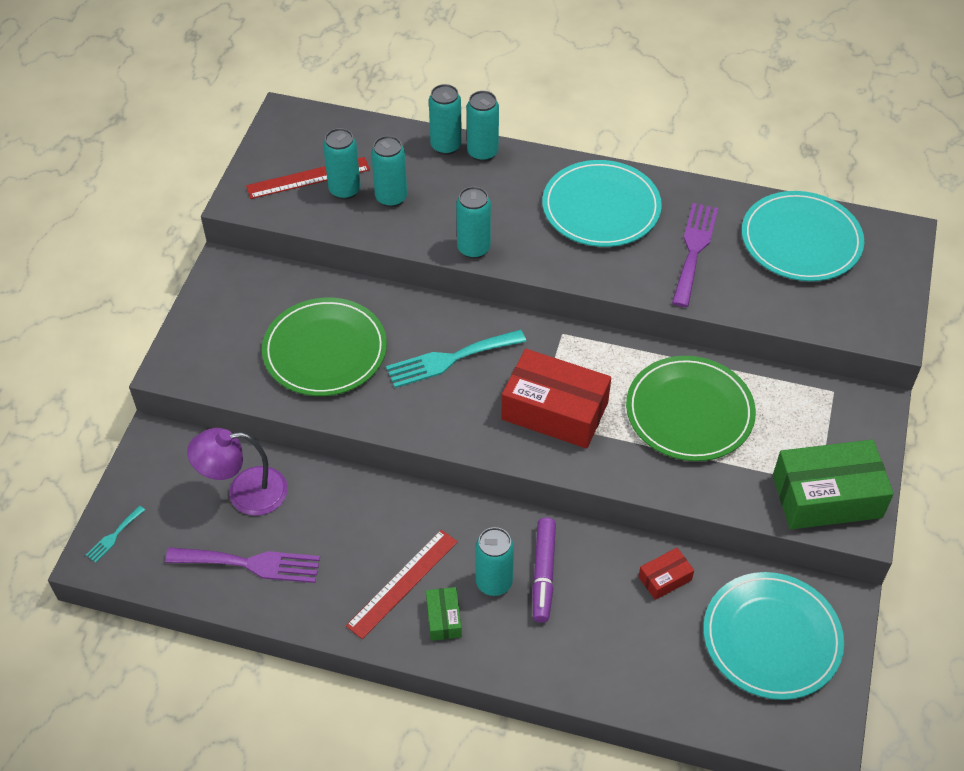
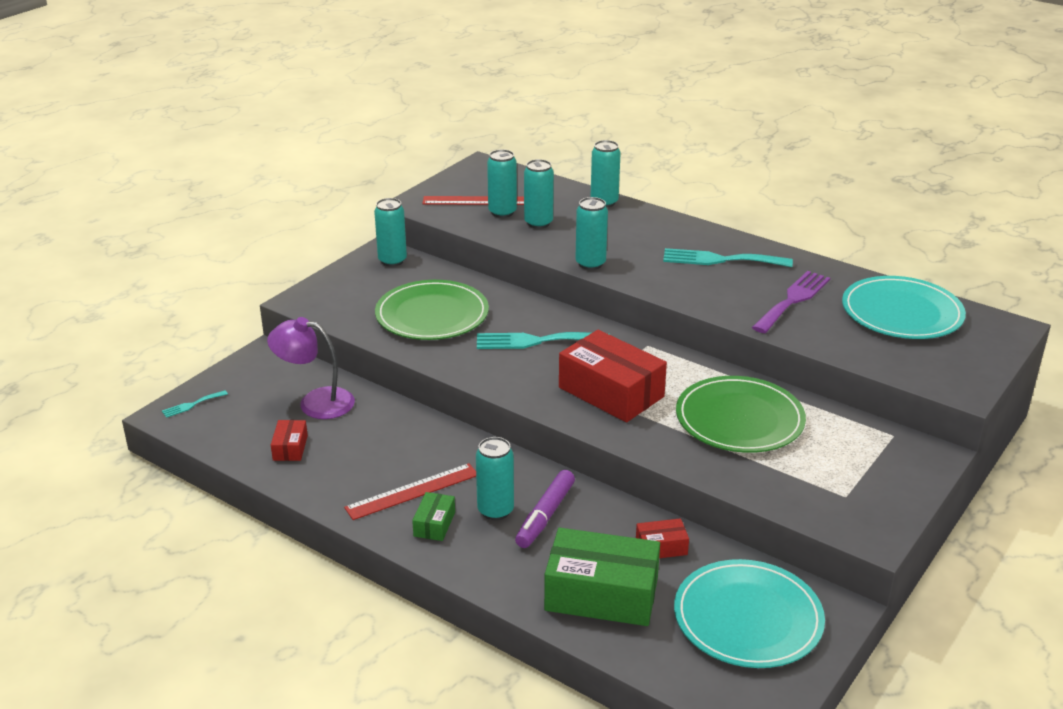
camera: 20 degrees right, 20 degrees down
purple fork [165,547,320,583] -> red box [271,420,308,461]
turquoise can [467,91,499,162] -> turquoise can moved to [374,198,407,267]
turquoise plate [542,160,662,247] -> turquoise fork [663,248,793,267]
green box [773,440,894,529] -> green box moved to [544,528,660,626]

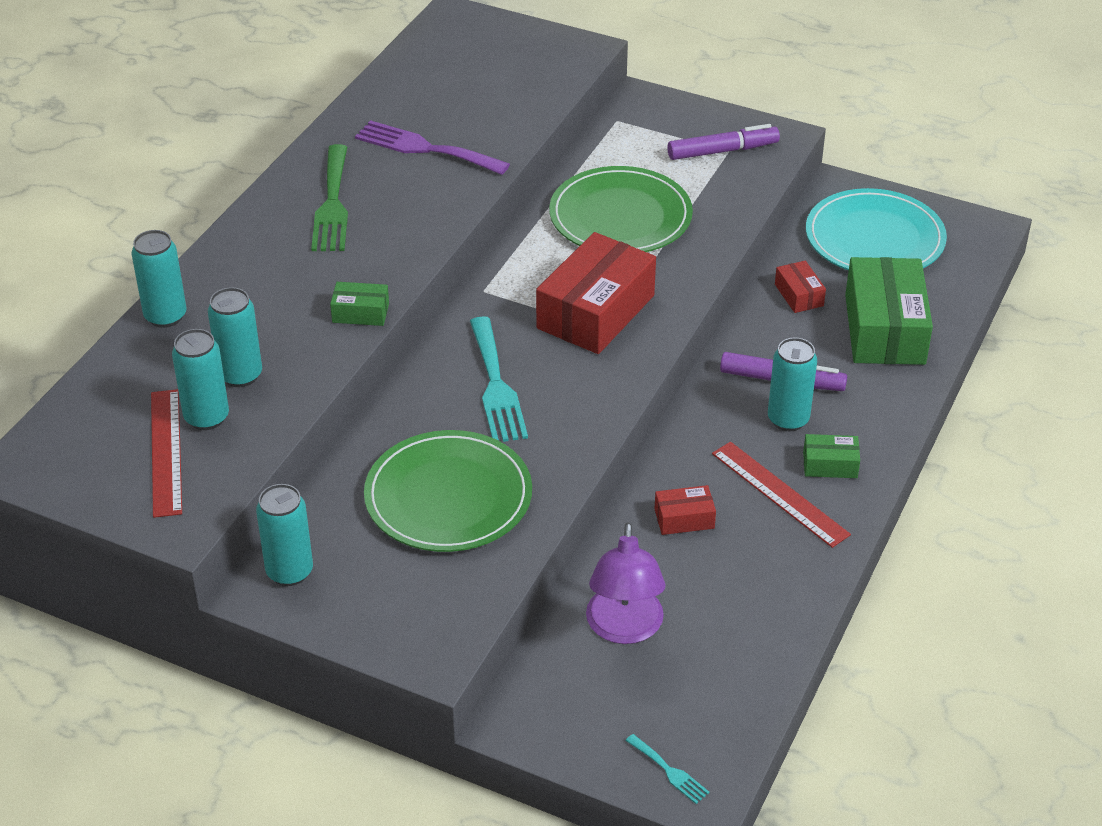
camera: 100 degrees left, 10 degrees up
red box [271,420,308,461] -> red box moved to [655,485,716,535]
turquoise can [575,197,608,270] -> green box [330,282,389,326]
turquoise fork [663,248,793,267] -> green fork [311,144,348,251]
turquoise plate [842,276,966,339] -> none
none -> purple marker [667,124,780,160]

